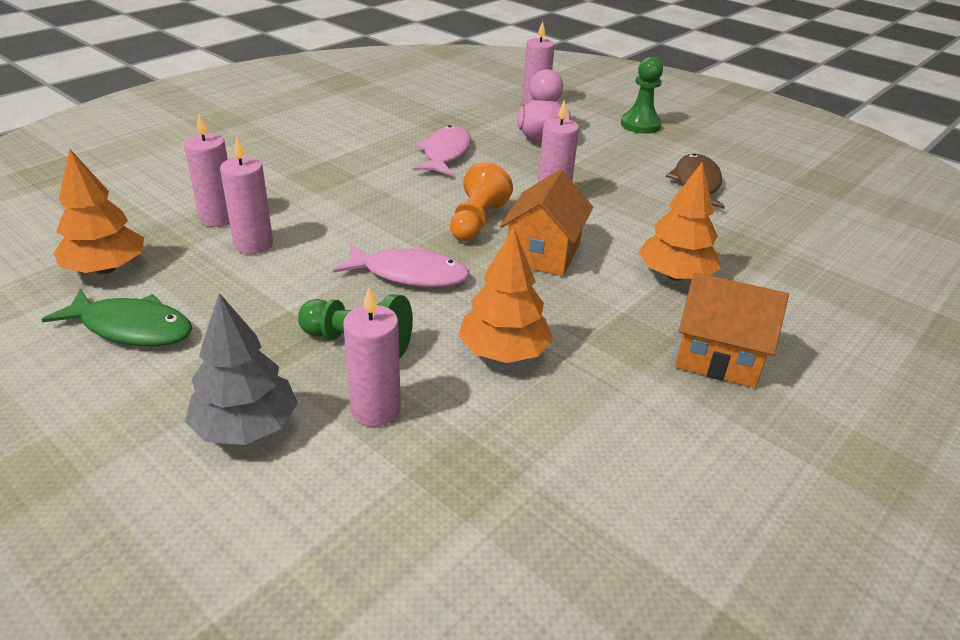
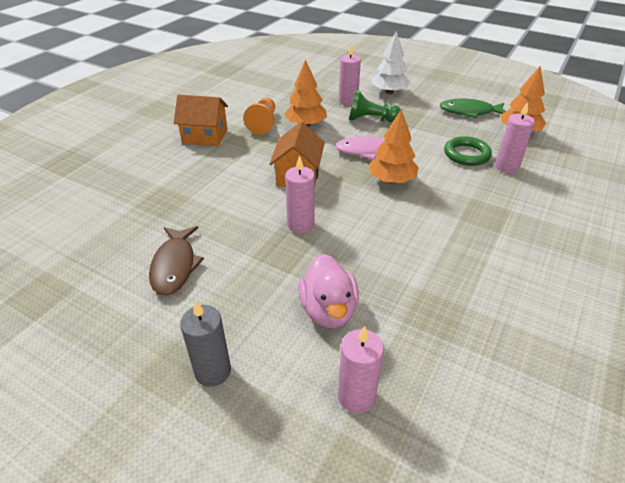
camera: 170 degrees right, 5 degrees up
grey tree [185,293,298,445] -> white tree [372,31,410,94]
pink candle [220,136,273,254] -> green ring [444,136,492,166]
pink fish [413,125,471,176] -> none
orange pawn [450,162,513,241] -> orange pawn moved to [243,97,275,135]
green pawn [621,57,663,134] -> grey candle [180,300,231,387]
orange tree [638,162,721,281] -> orange tree moved to [368,109,419,183]

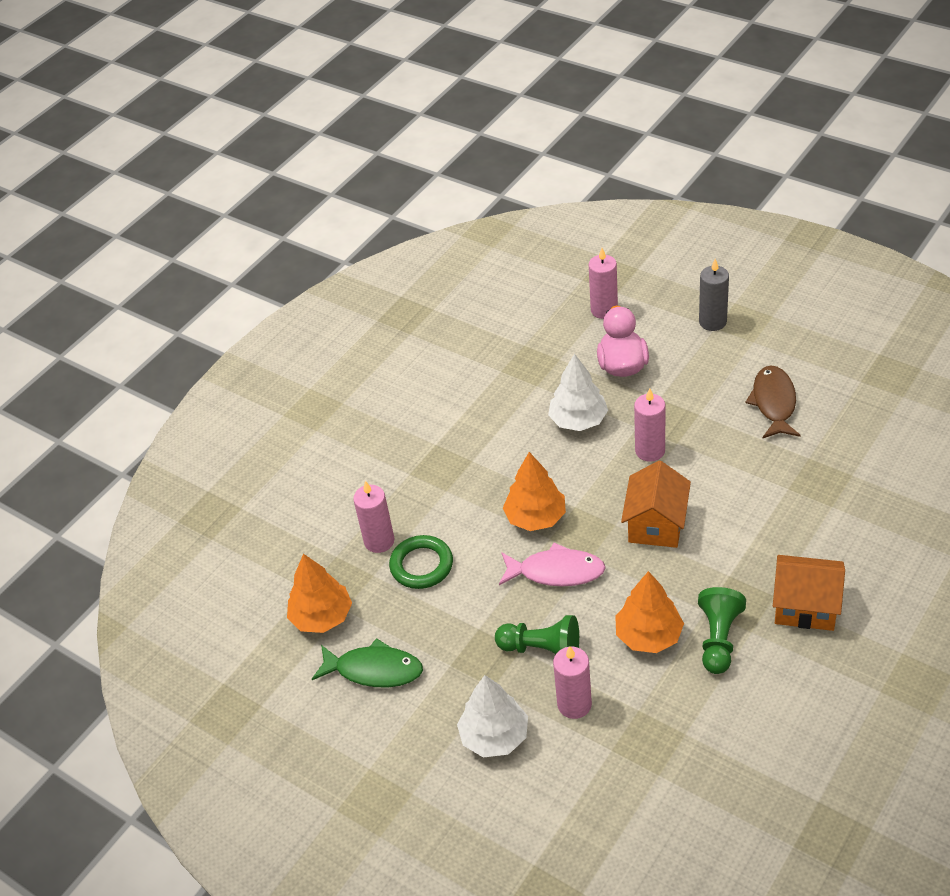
camera: 170 degrees left, 5 degrees up
orange pawn [243,97,275,135] -> green pawn [698,587,746,674]
none -> white tree [548,354,608,431]

